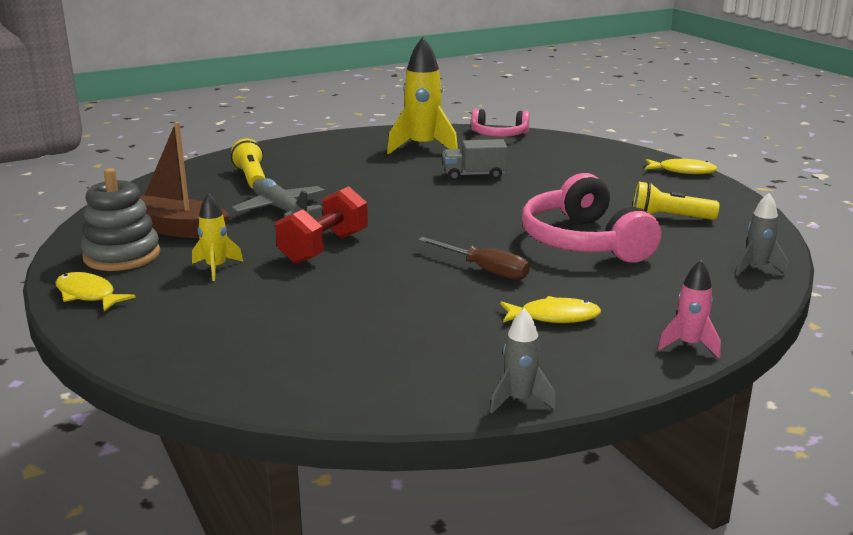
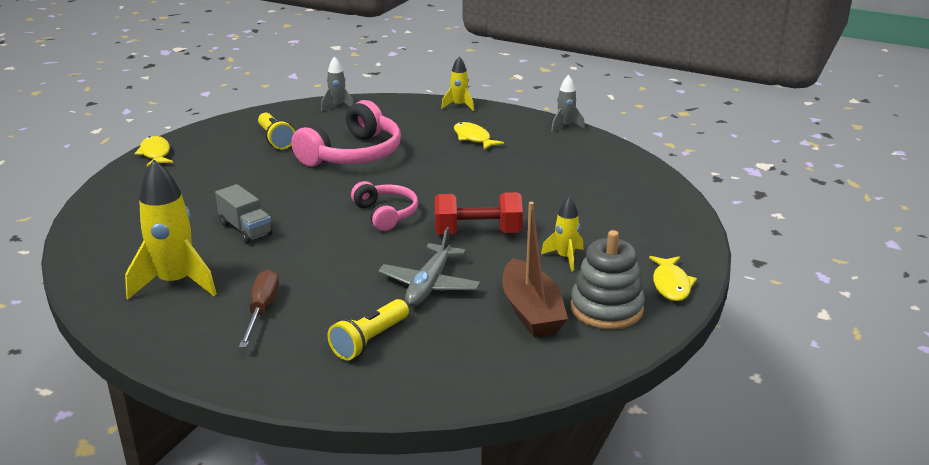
camera: 125 degrees left, 5 degrees up
brown screwdriver [418,237,530,280] -> brown screwdriver moved to [239,269,279,347]
pink headphones [471,109,530,137] -> pink headphones moved to [351,181,418,231]
pink rocket [658,260,721,358] -> yellow rocket [441,56,474,111]

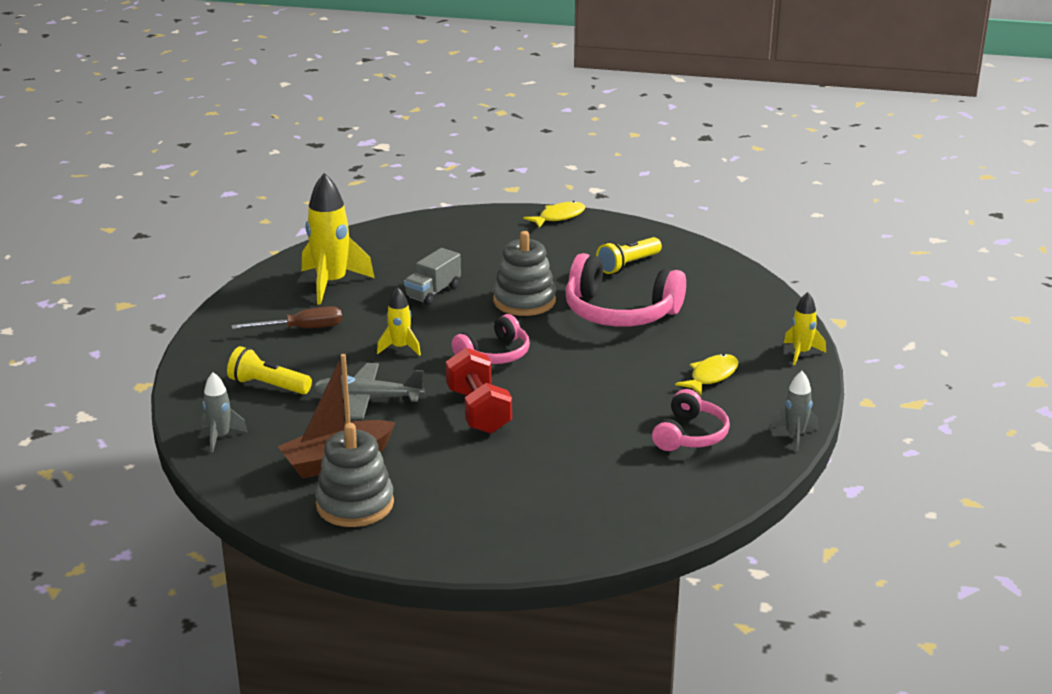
camera: 75 degrees right, 0 degrees up
grey rocket [321,56,354,111] -> grey rocket moved to [201,372,248,453]
yellow rocket [541,196,583,272] -> yellow rocket moved to [377,287,421,356]
yellow fish [649,256,697,301] -> none
none -> grey stacking toy [493,231,556,316]
none -> pink headphones [652,389,730,451]

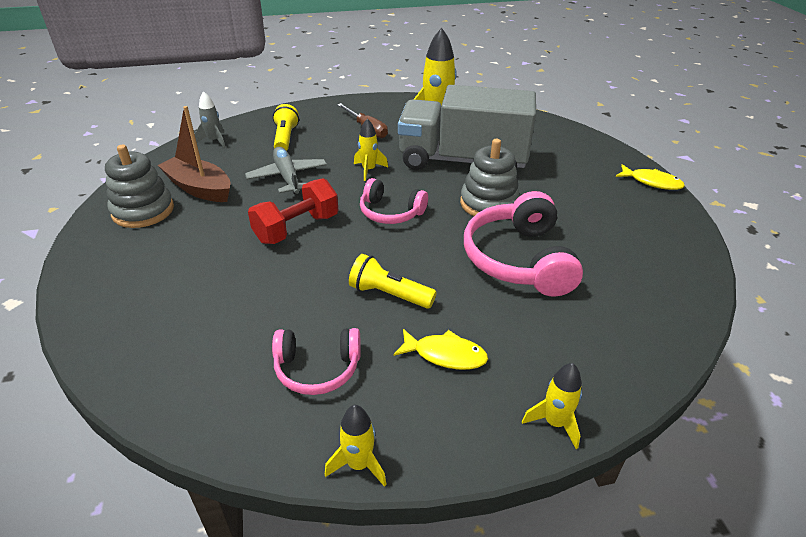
camera: 65 degrees right, 10 degrees up
grey truck [404,248,461,305] -> grey truck [398,85,536,170], size x2.38
yellow flashlight [596,237,662,274] -> yellow flashlight moved to [349,254,437,309]
grey rocket [770,371,818,451] -> yellow rocket [325,405,387,487]

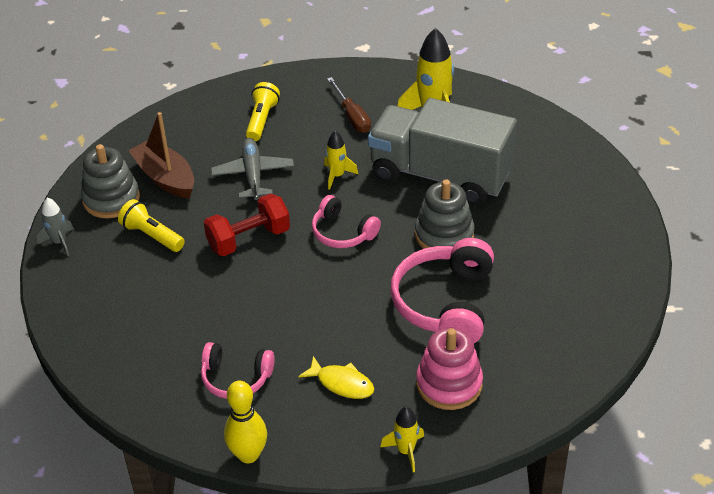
camera: 15 degrees right, 5 degrees up
grey rocket [195,91,226,148] -> grey rocket moved to [37,197,74,256]
yellow rocket [325,405,387,487] -> yellow bowling pin [224,381,267,464]
yellow flashlight [349,254,437,309] -> yellow flashlight moved to [118,199,185,252]
yellow fish [616,164,685,190] -> none
none -> pink stacking toy [416,328,483,410]

